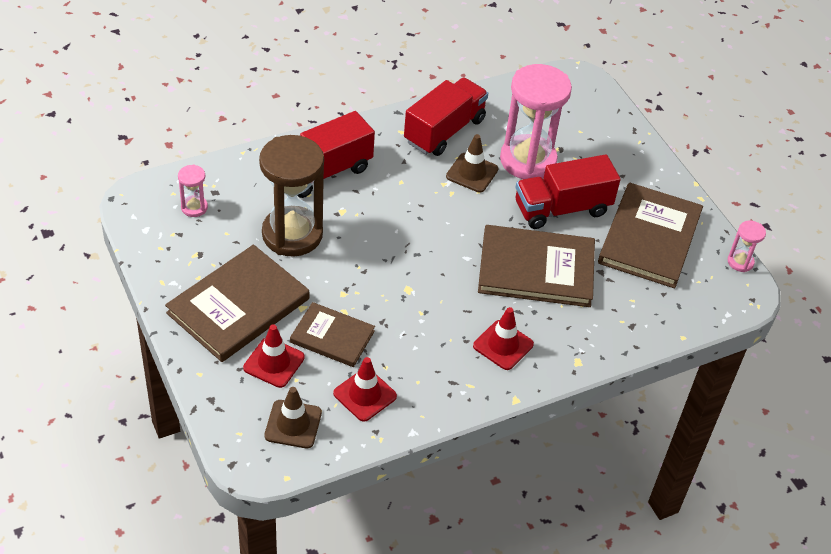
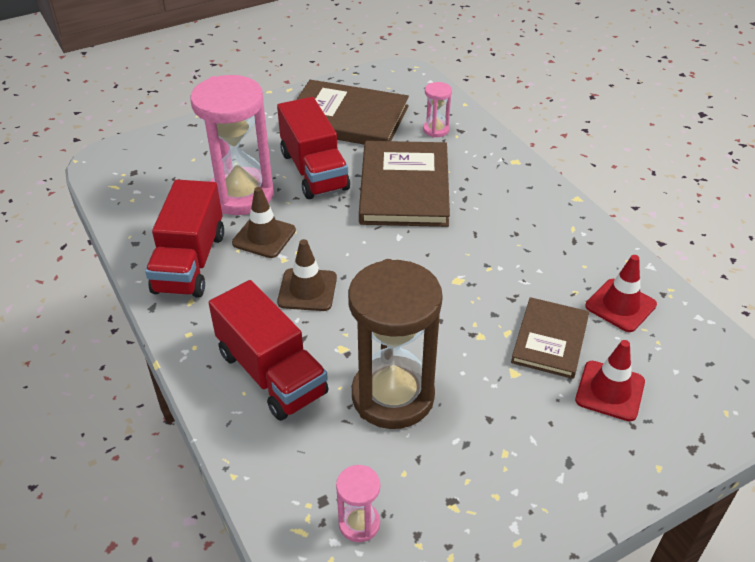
camera: 90 degrees left, 5 degrees down
brown book [165,245,309,362] -> none
brown traffic cone [264,387,322,448] -> brown traffic cone moved to [277,239,337,311]
red truck [404,78,488,156] -> red truck turned 120 degrees counterclockwise [145,180,224,298]
red traffic cone [473,307,534,370] -> none
pink hourglass [728,221,766,272] -> pink hourglass moved to [423,82,452,138]

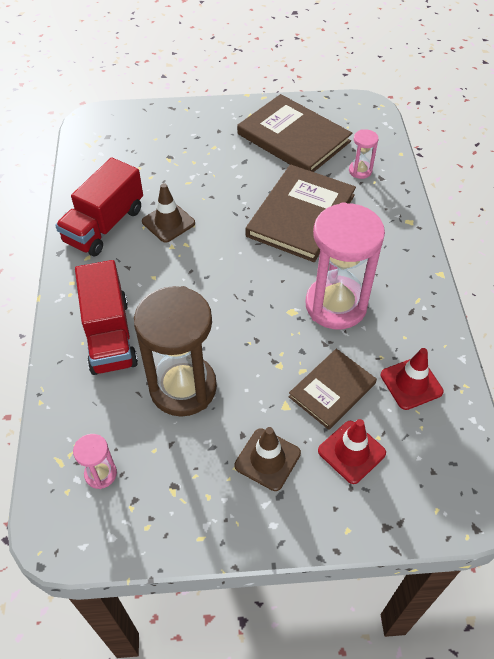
camera: 25 degrees right, 10 degrees up
pink hourglass [191,75,274,215] -> pink hourglass moved to [305,202,385,329]
red truck [277,97,350,199] -> none
brown traffic cone [277,239,337,311] -> brown traffic cone moved to [234,427,301,491]

